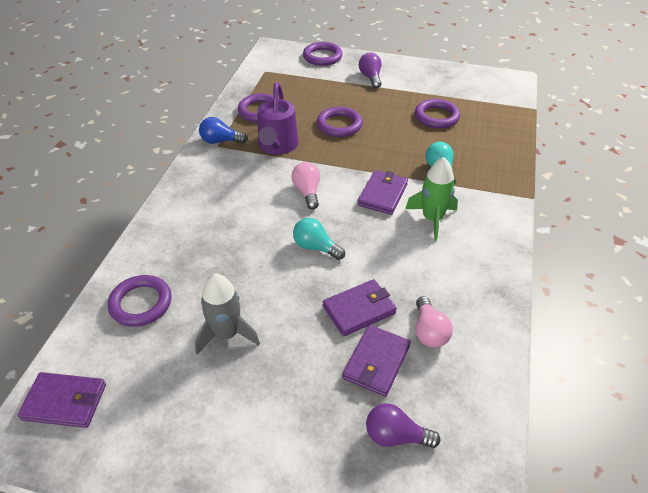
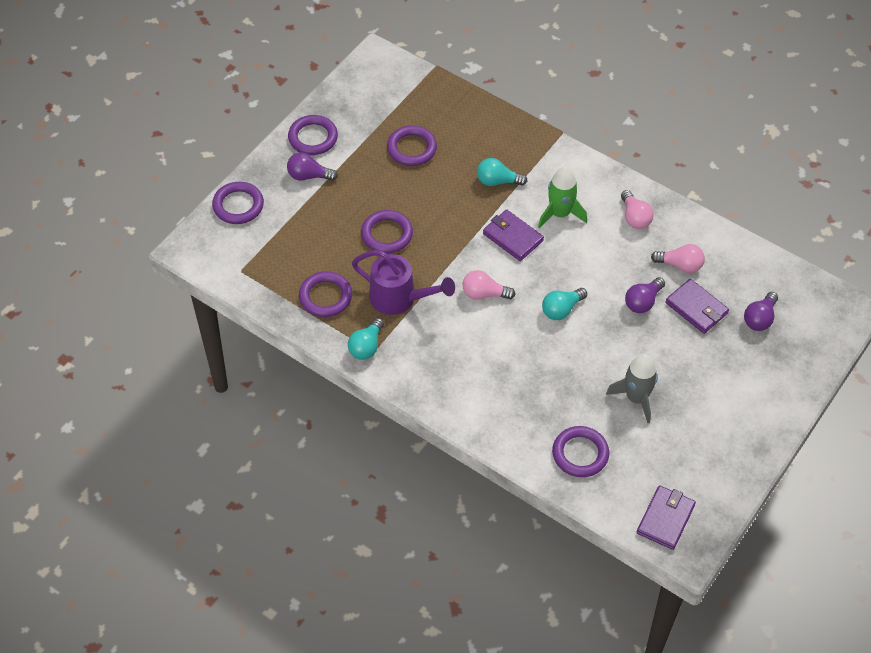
camera: 70 degrees left, 10 degrees up
blue light bulb [199,117,248,144] -> turquoise light bulb [348,318,384,360]
purple wallet [323,279,397,336] -> purple light bulb [625,277,665,313]
none -> purple ring [288,115,338,155]
none -> pink light bulb [621,190,654,229]

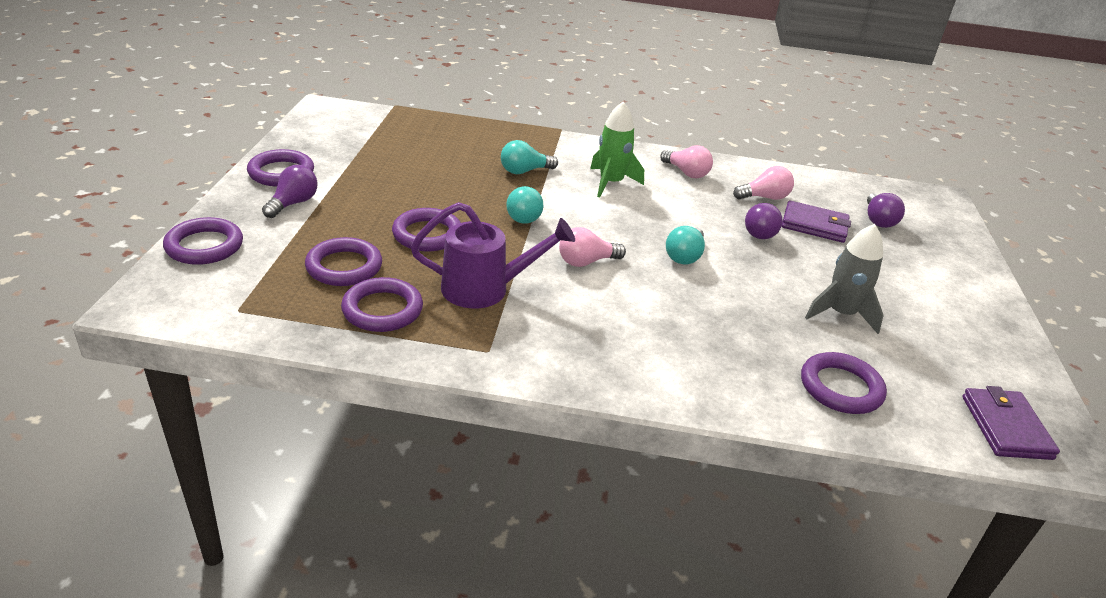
camera: 30 degrees left, 20 degrees down
purple light bulb [287,152,338,181] -> purple light bulb turned 135 degrees clockwise [262,165,318,218]
turquoise light bulb [348,318,384,360] -> turquoise light bulb moved to [506,186,543,224]
purple ring [387,125,437,166] -> purple ring moved to [305,237,382,286]
purple wallet [483,210,544,261] -> none

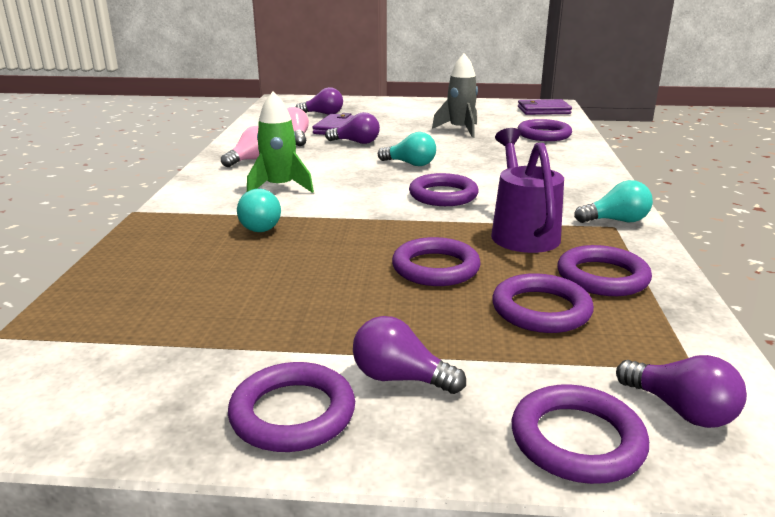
camera: 90 degrees left, 10 degrees down
turquoise light bulb [506,186,543,224] -> turquoise light bulb moved to [574,180,653,223]
pink light bulb [559,227,626,267] -> purple ring [409,173,479,206]
none -> purple light bulb [616,355,747,428]

